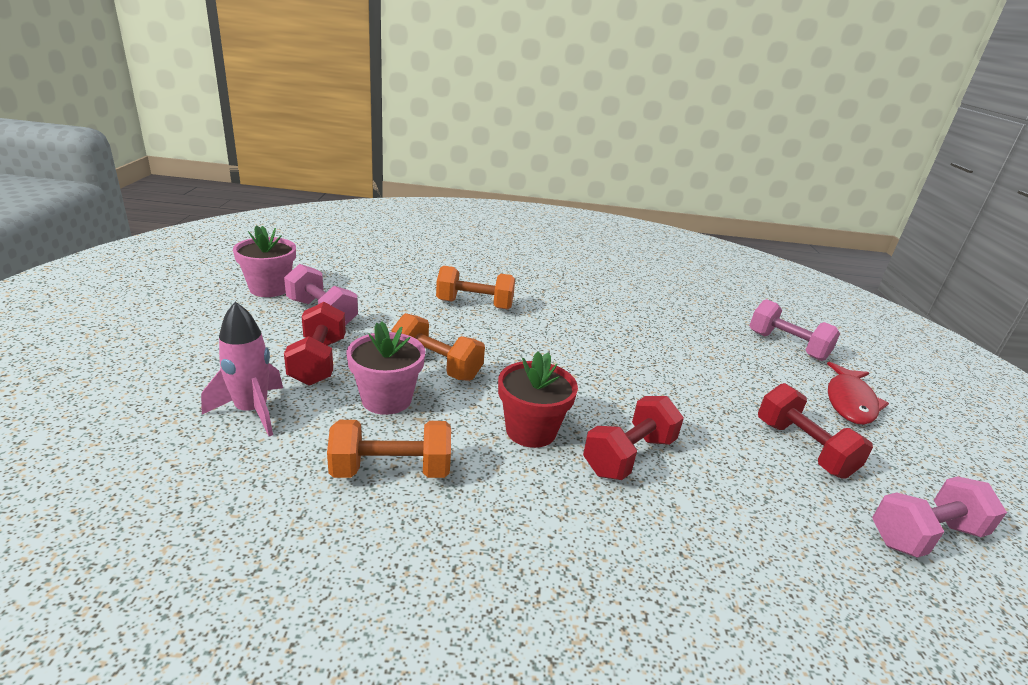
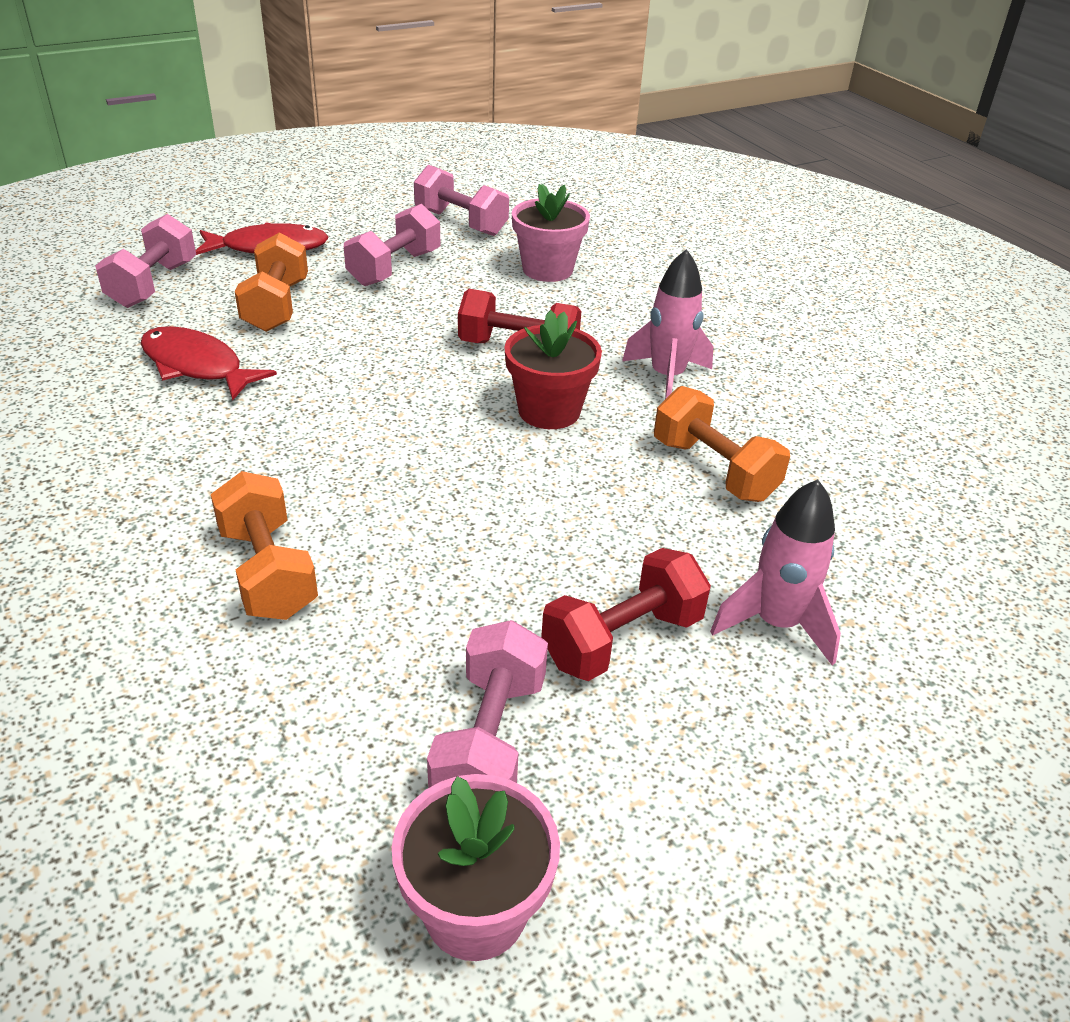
camera: 120 degrees left, 10 degrees up
pink flower pot [346,321,425,415] -> pink flower pot moved to [512,184,590,282]
orange dumbbell [391,313,485,381] -> orange dumbbell moved to [235,232,308,332]
red dumbbell [758,383,873,478] -> pink dumbbell [344,204,441,286]
none -> red fish [140,326,277,400]
none -> pink rocket [622,249,713,399]

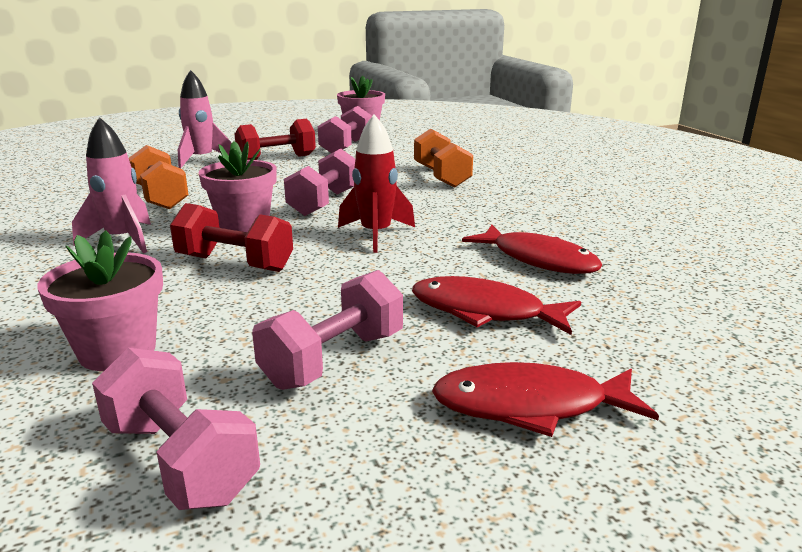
camera: 170 degrees left, 15 degrees down
pink dumbbell [95,214,196,308] -> pink dumbbell moved to [284,148,355,216]
orange dumbbell [235,232,308,332] -> red fish [412,276,581,335]
red flower pot [504,310,602,429] -> pink flower pot [199,141,277,232]
none -> red rocket [338,114,415,253]

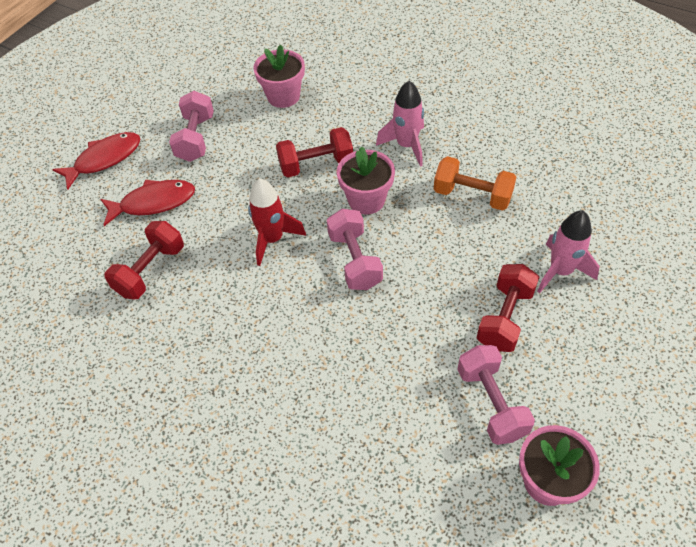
camera: 145 degrees right, 30 degrees up
pink dumbbell [92,348,260,510] -> none
orange dumbbell [414,129,473,188] -> none
red fish [462,225,602,274] -> red dumbbell [104,221,184,300]

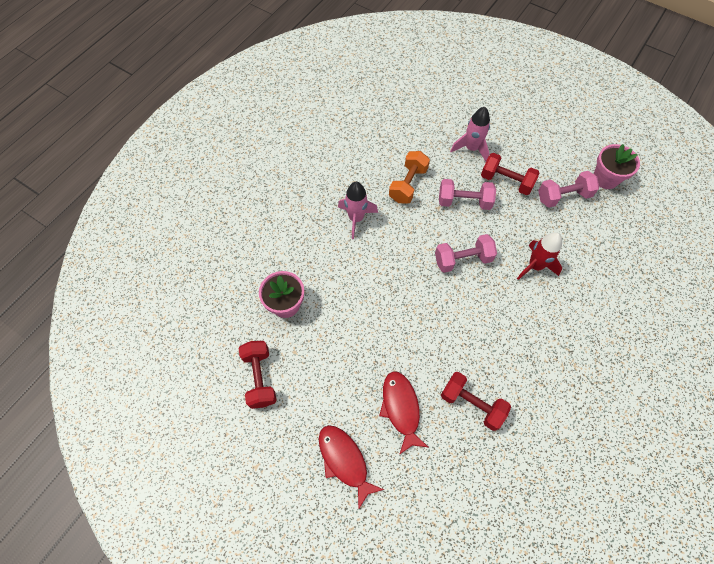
camera: 90 degrees left, 10 degrees up
pink dumbbell [169,91,214,162] -> pink dumbbell moved to [439,179,496,210]
red rocket [248,178,306,266] -> red rocket moved to [517,232,562,280]
red dumbbell [276,127,353,177] -> red dumbbell moved to [238,341,277,409]
pink flower pot [337,146,395,214] -> none

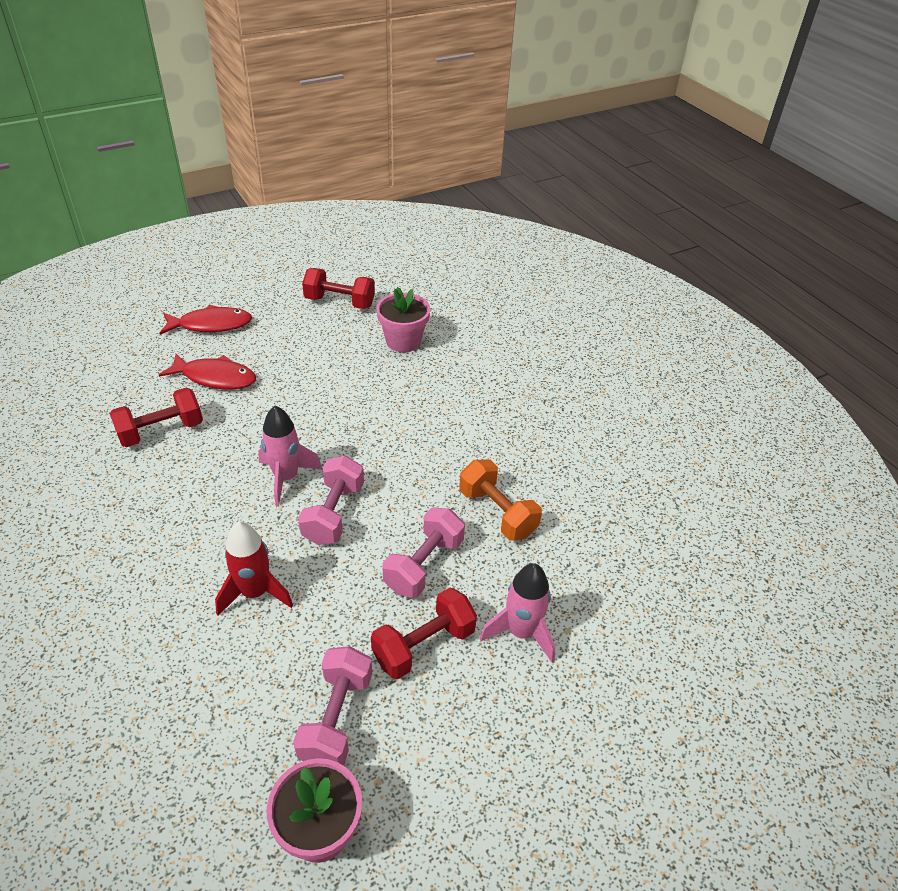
camera: 115 degrees right, 20 degrees down
pink rocket [338,182,378,239] -> pink rocket moved to [258,406,322,506]

